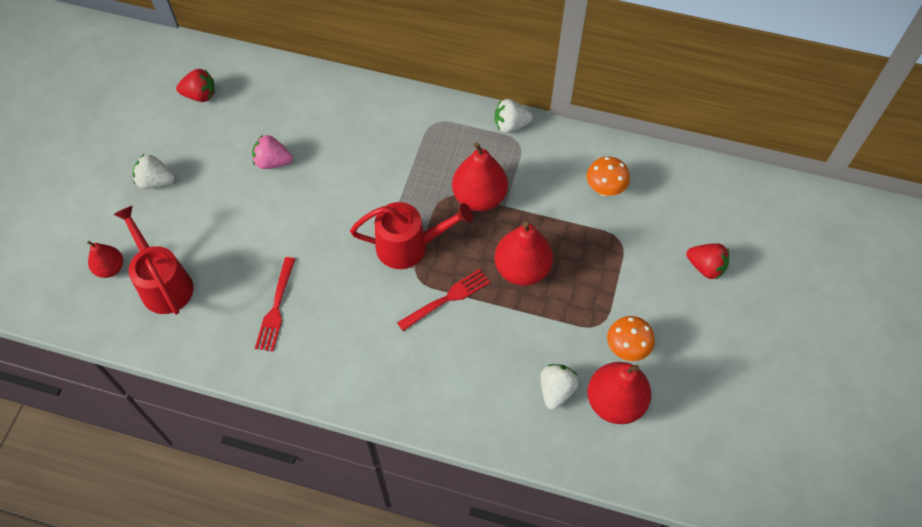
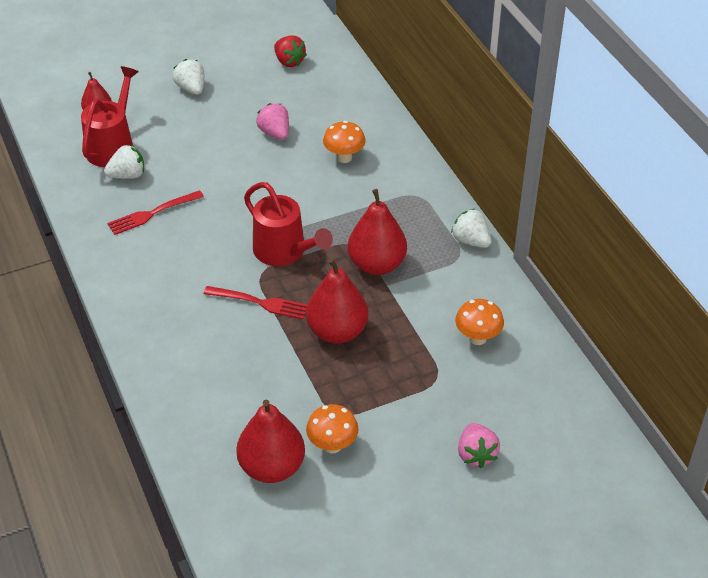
camera: 50 degrees right, 15 degrees down
white strawberry [541,364,579,410] -> white strawberry moved to [104,144,144,179]
red strawberry [686,243,729,280] -> pink strawberry [458,423,500,468]
none -> orange mushroom [323,121,366,163]

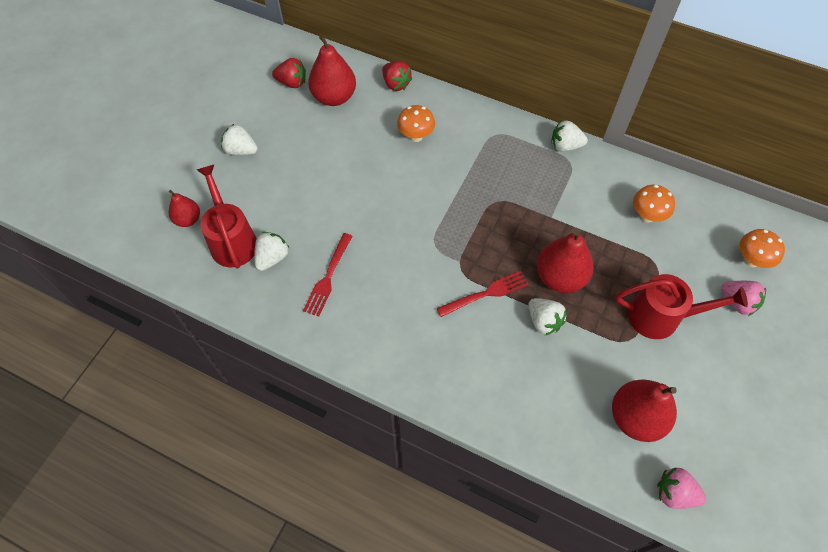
camera: 40 degrees left, 15 degrees up
red watering can [244,182,333,266] -> red watering can moved to [616,274,748,339]
pink strawberry [256,103,289,140] -> pink strawberry moved to [657,468,706,509]
orange mushroom [306,404,359,453] -> orange mushroom moved to [740,229,785,268]
red pear [348,189,407,275] -> red pear moved to [308,35,356,106]
none -> red strawberry [382,61,412,91]
none -> white strawberry [528,298,567,335]

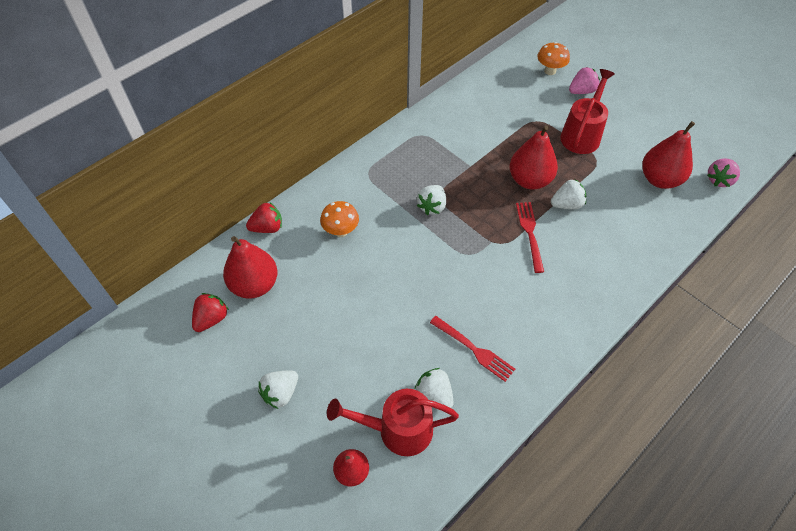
camera: 70 degrees left, 5 degrees down
white strawberry [551,121,588,152] -> white strawberry moved to [417,185,446,215]
orange mushroom [633,185,675,222] -> none

